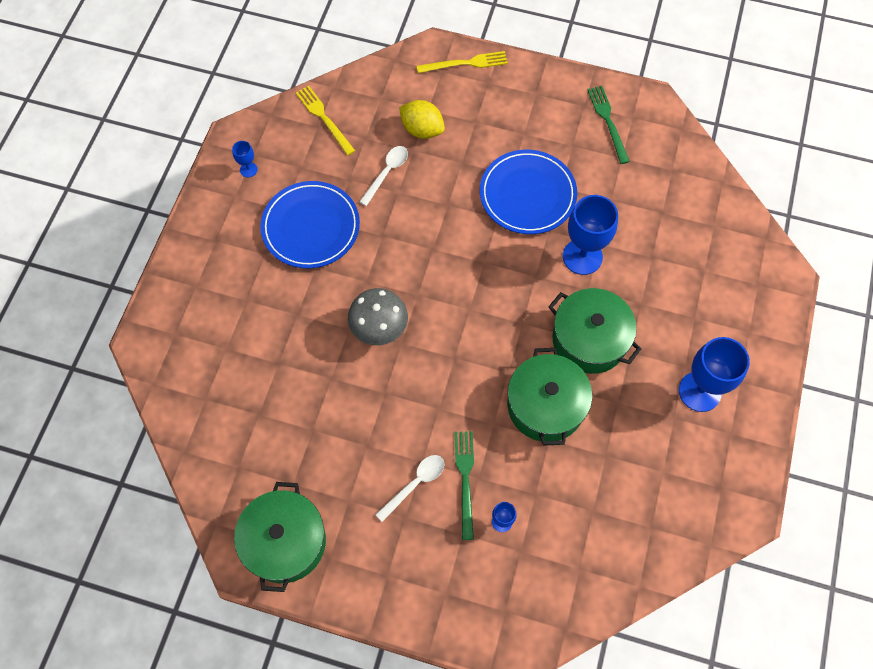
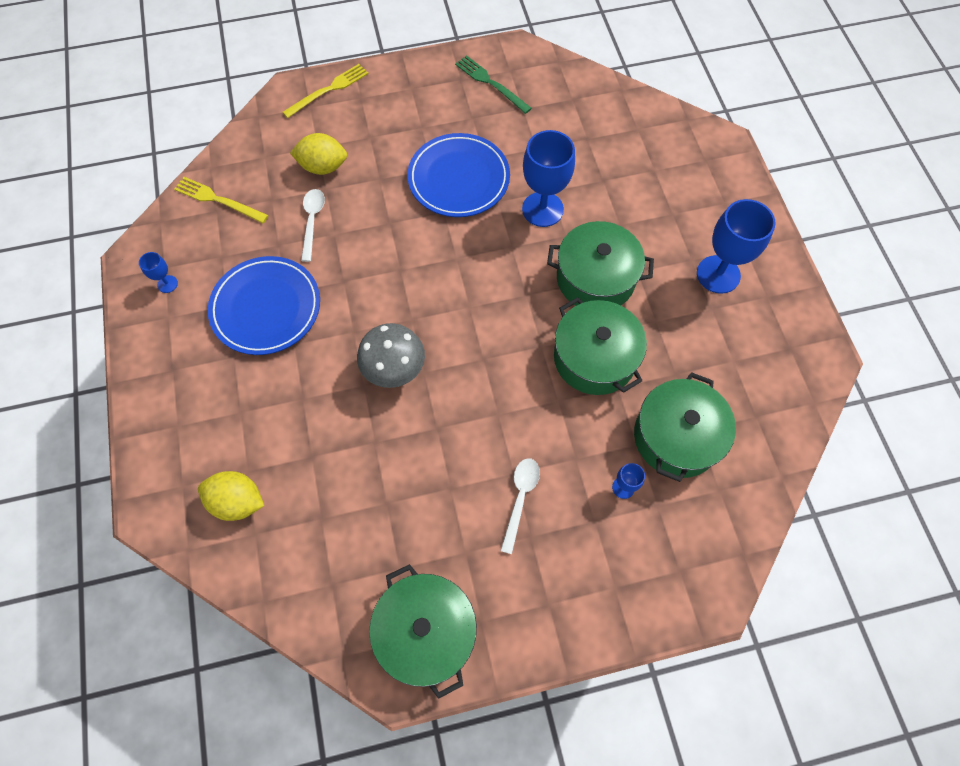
camera: 30 degrees left, 0 degrees up
green fork [455,431,474,540] -> none
none -> yellow lemon [198,471,264,521]
none -> green pot [634,372,736,482]

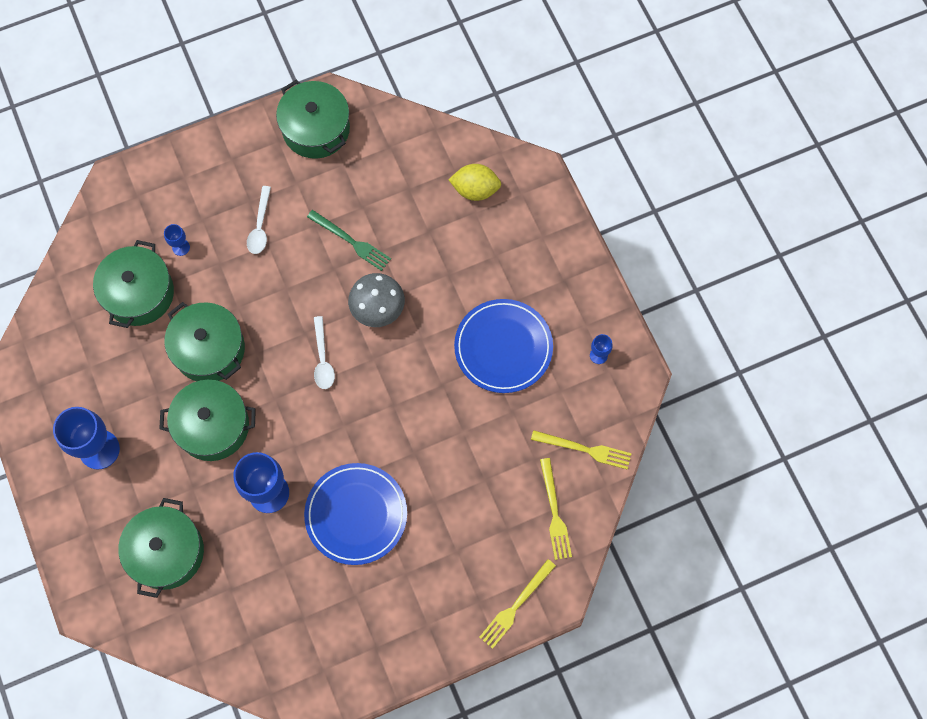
camera: 170 degrees right, 5 degrees up
yellow lemon [290,133,347,175] -> none
white spoon [301,189,325,262] -> white spoon moved to [314,316,335,389]
green fork [455,55,532,114] -> green fork moved to [307,210,391,271]
none -> green pot [118,498,204,598]
none -> yellow fork [540,458,572,560]

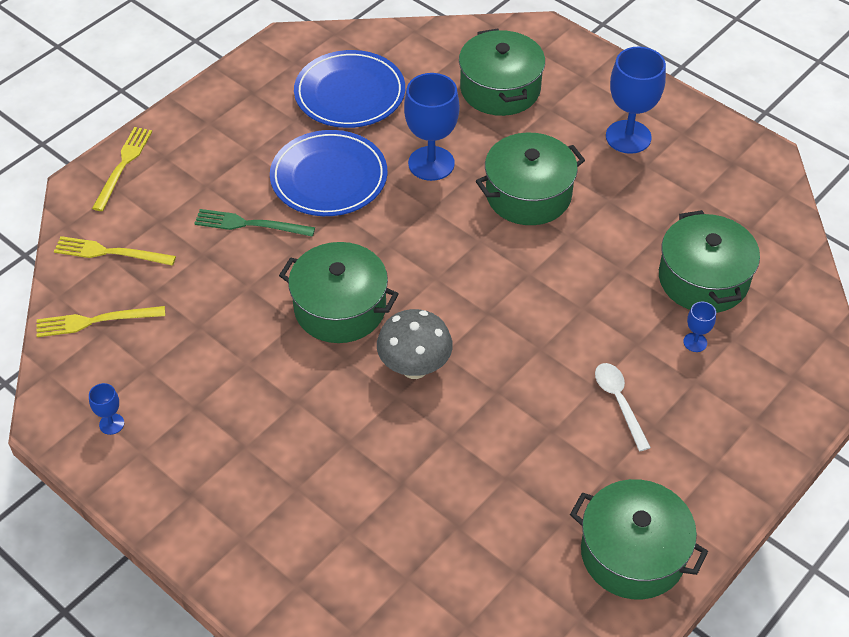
camera: 155 degrees right, 20 degrees down
green pot [164,302,245,381] -> green pot moved to [279,242,398,343]
green fork [307,210,391,271] -> green fork moved to [194,209,315,237]
white spoon [314,316,335,389] -> none
yellow lemon [448,164,501,201] -> none
blue plate [454,299,553,393] -> blue plate moved to [294,50,405,128]
yellow fork [540,458,572,560] -> yellow fork turned 45 degrees counterclockwise [54,236,176,266]

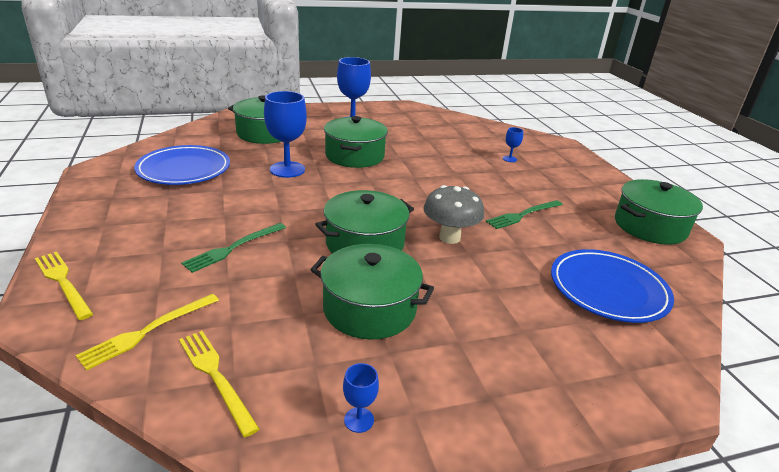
camera: 60 degrees left, 20 degrees down
yellow fork [36,306,165,337] -> yellow fork turned 120 degrees clockwise [179,331,260,437]
blue plate [270,130,387,216] -> blue plate moved to [551,249,674,323]
white spoon [595,363,651,451] -> none
green pot [659,210,760,313] -> green pot moved to [310,244,434,340]
none -> green fork [486,200,563,229]

